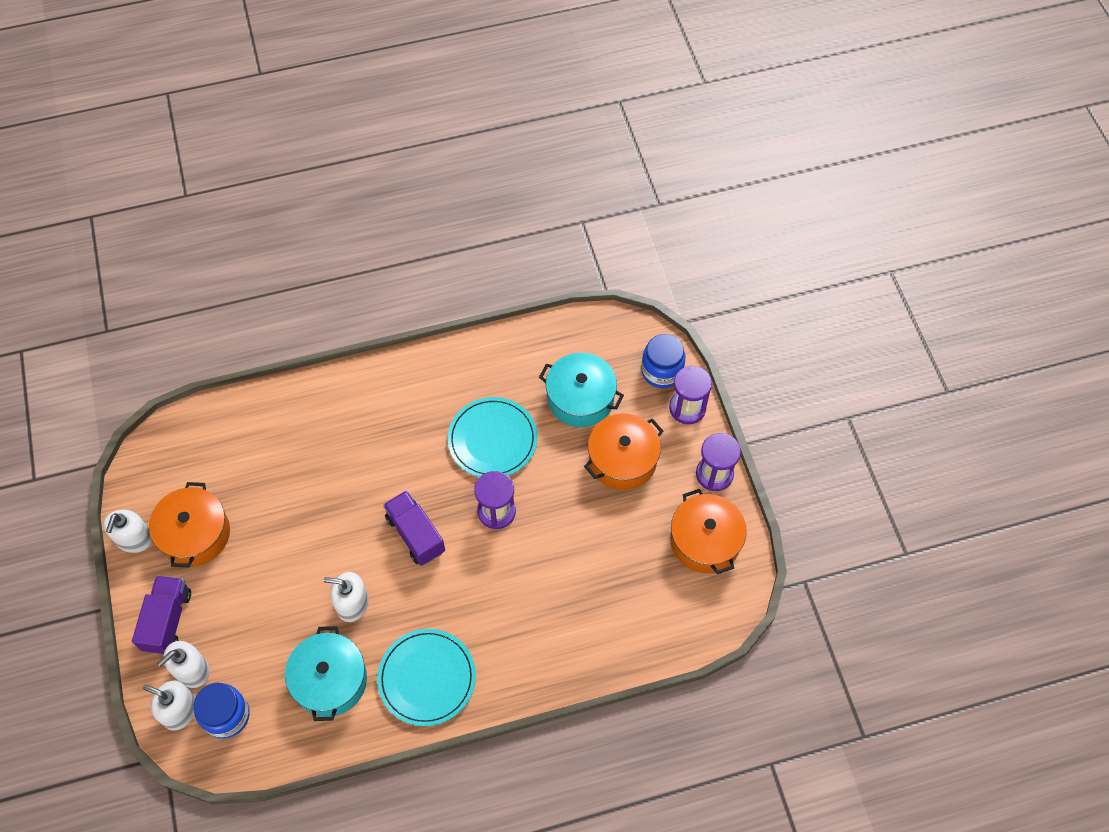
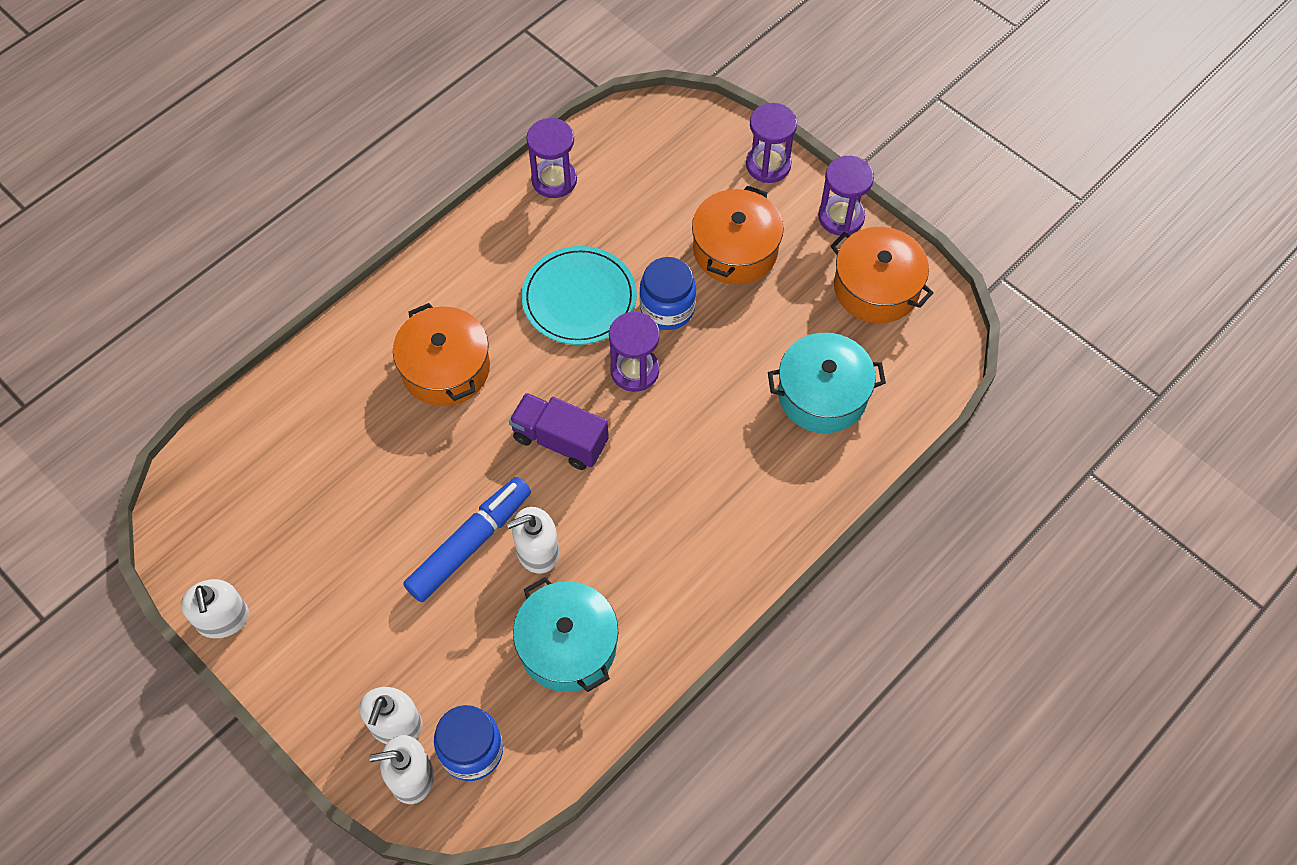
camera: 30 degrees left, 0 degrees up
purple truck [132,575,191,654] -> none
orange pot [149,482,230,567] -> orange pot moved to [393,303,490,406]
turquoise plate [377,629,476,726] -> none
turquoise pot [539,353,624,427] -> turquoise pot moved to [768,333,886,433]
blue jar [641,334,686,388] -> blue jar moved to [639,257,696,330]
none -> blue marker [403,477,531,602]
none -> purple hourglass [526,118,577,198]

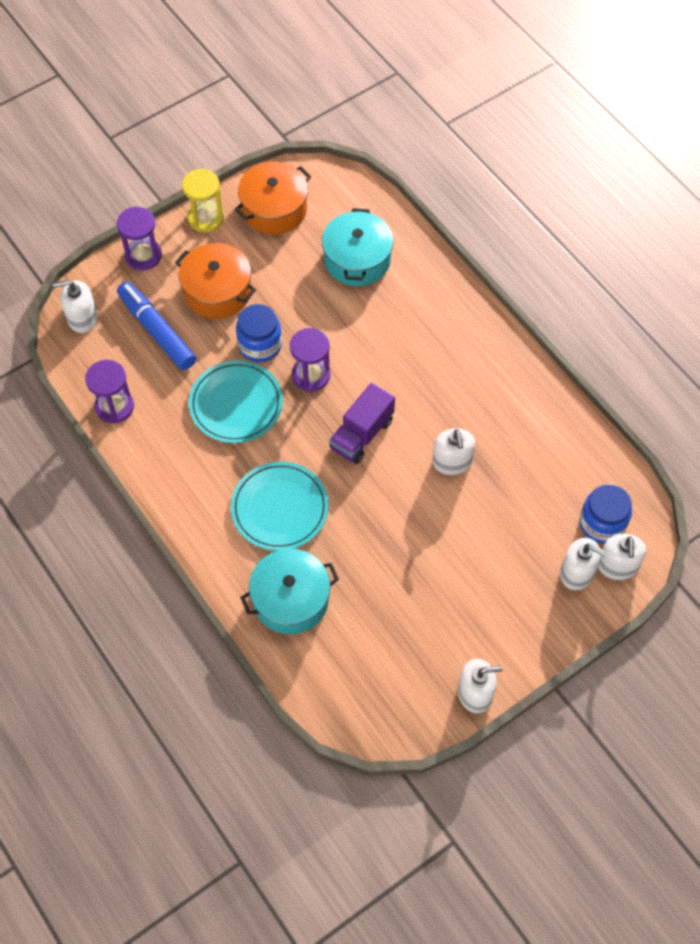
camera: 80 degrees left, 0 degrees up
orange pot [393,303,490,406] -> turquoise plate [231,462,329,551]
blue marker [403,477,531,602] -> blue marker moved to [117,282,196,370]
turquoise pot [513,577,618,692] -> turquoise pot moved to [240,549,339,634]
purple hourglass [818,156,874,236] -> yellow hourglass [182,169,224,233]
none -> white soap dispenser [53,280,97,333]

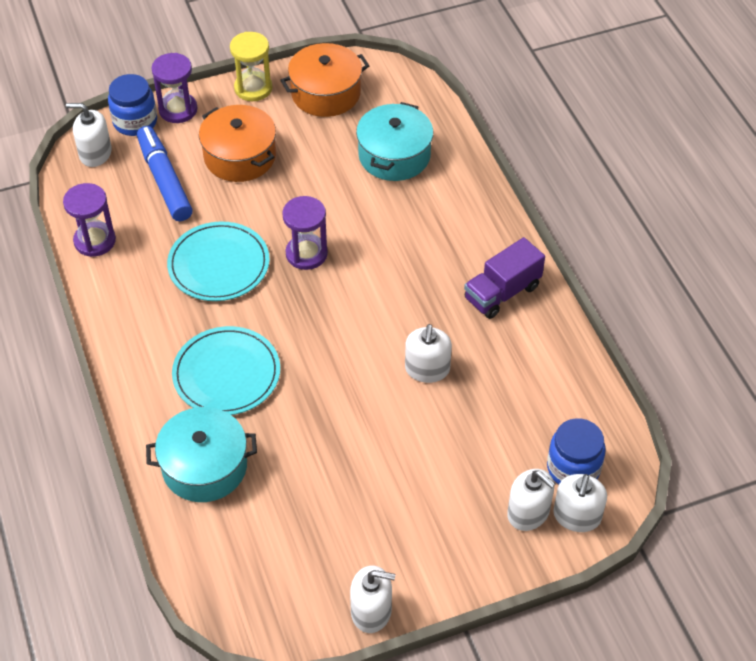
camera: 15 degrees right, 10 degrees down
blue jar [236,304,282,362] -> blue jar moved to [108,74,157,136]
purple truck [329,383,395,464] -> purple truck moved to [464,237,545,319]

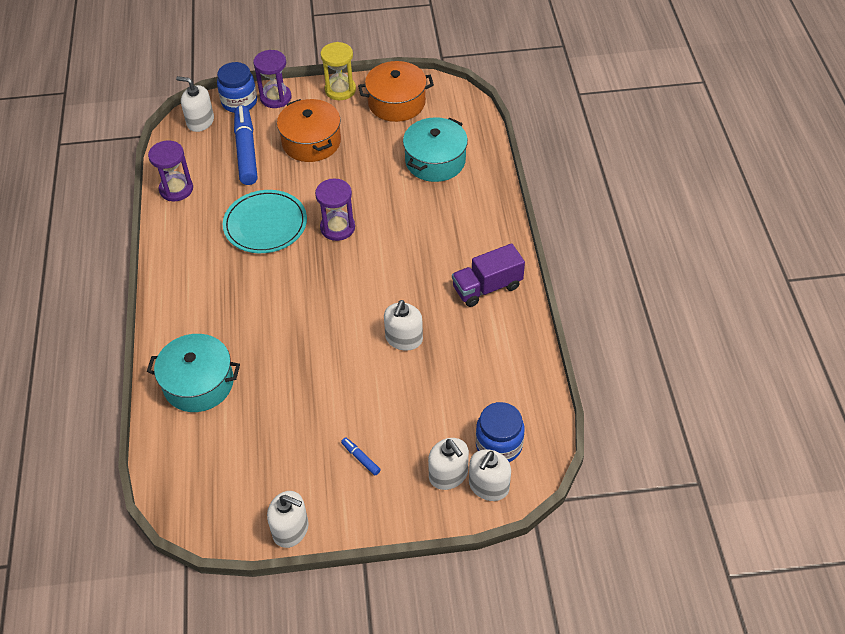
camera: 15 degrees right, 0 degrees up
turquoise plate [172,326,280,415] -> none
none -> blue marker [341,437,381,476]

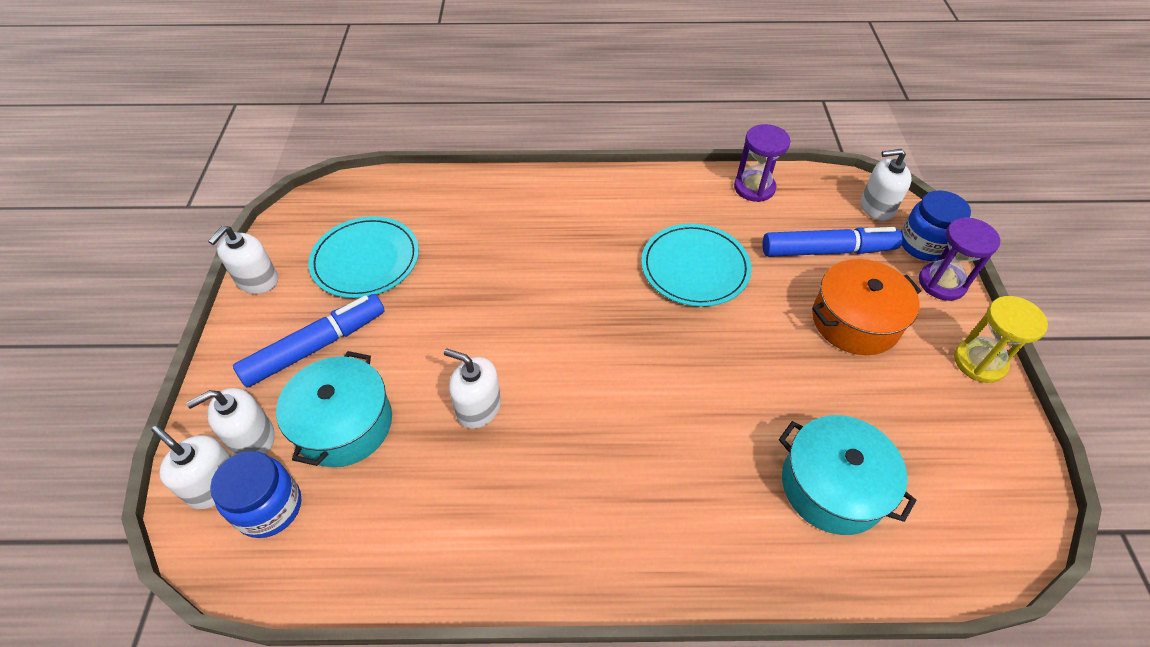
camera: 95 degrees right, 0 degrees up
turquoise pot [147,334,240,412] -> turquoise pot moved to [276,351,392,467]
white soap dispenser [176,76,214,132] -> white soap dispenser turned 120 degrees counterclockwise [861,149,912,221]
purple hourglass [315,179,355,241] -> none
blue marker [341,437,381,476] -> blue marker [233,294,385,387], size x2.42
orange pot [358,61,434,122] -> none
purple truck [452,243,525,307] -> none
none -> turquoise plate [308,217,419,298]

